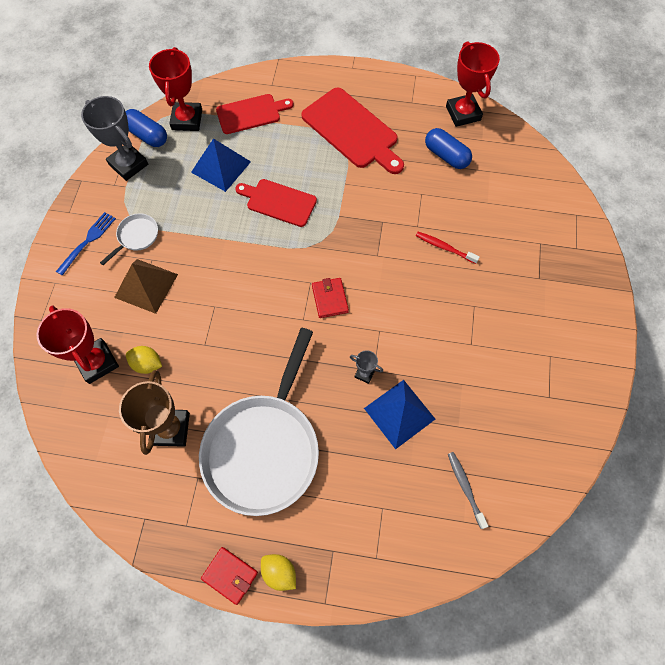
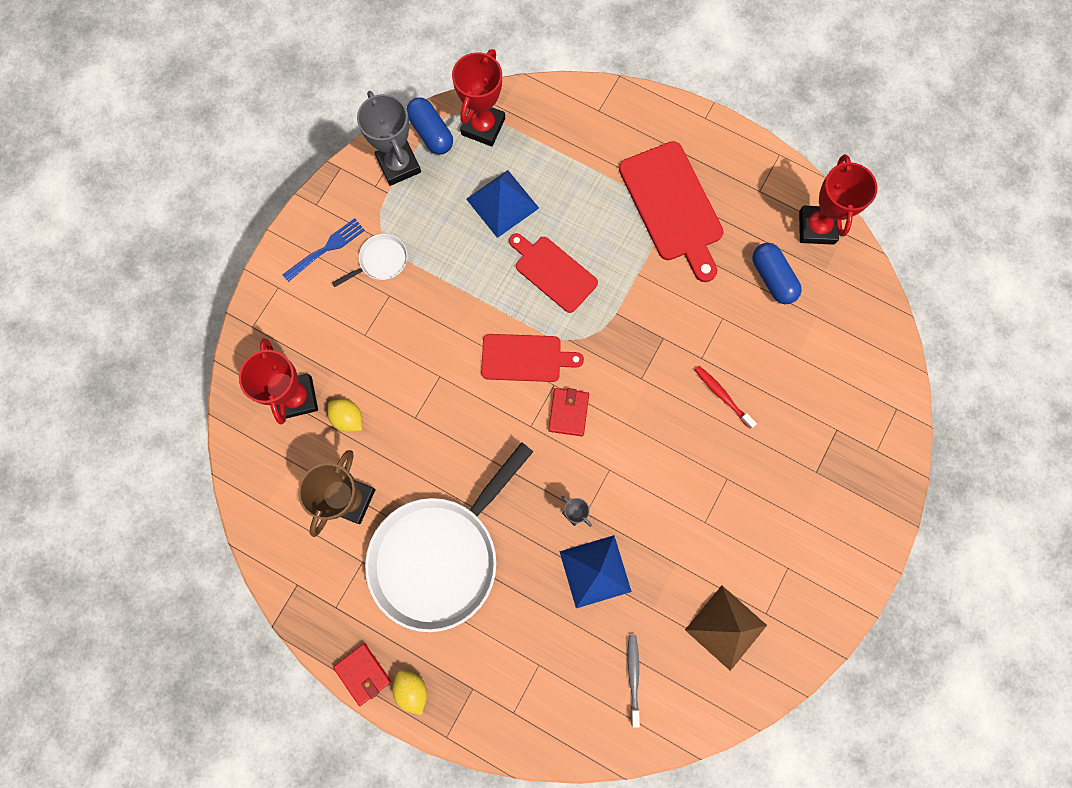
camera: 20 degrees right, 10 degrees up
brown pyramid [114,259,178,314] -> brown pyramid moved to [685,585,767,671]
red cutting board [216,94,294,134] -> red cutting board moved to [481,334,584,382]

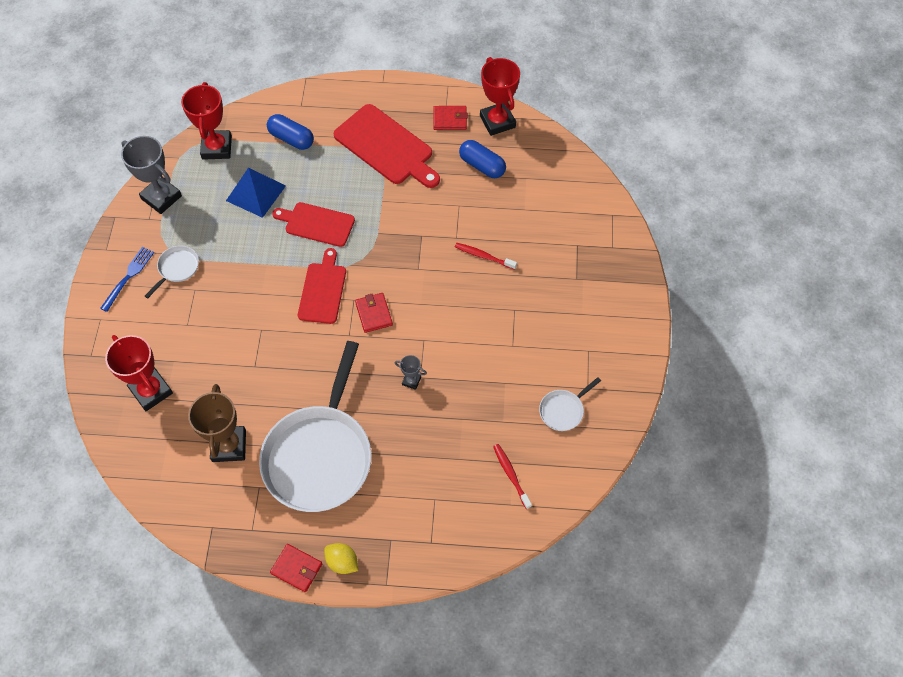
camera: 25 degrees left, 15 degrees down
yellow lemon [327,399,362,432] -> none
blue capsule [406,98,453,155] -> blue capsule moved to [267,114,314,150]
red cutting board [481,334,584,382] -> red cutting board turned 60 degrees counterclockwise [298,248,346,324]
blue pyramid [559,535,632,608] -> none
grey toothbrush [628,635,640,728] -> red toothbrush [493,444,532,509]
brown pyramid [685,585,767,671] -> white pan [539,377,601,431]
none -> red wallet [433,106,468,130]

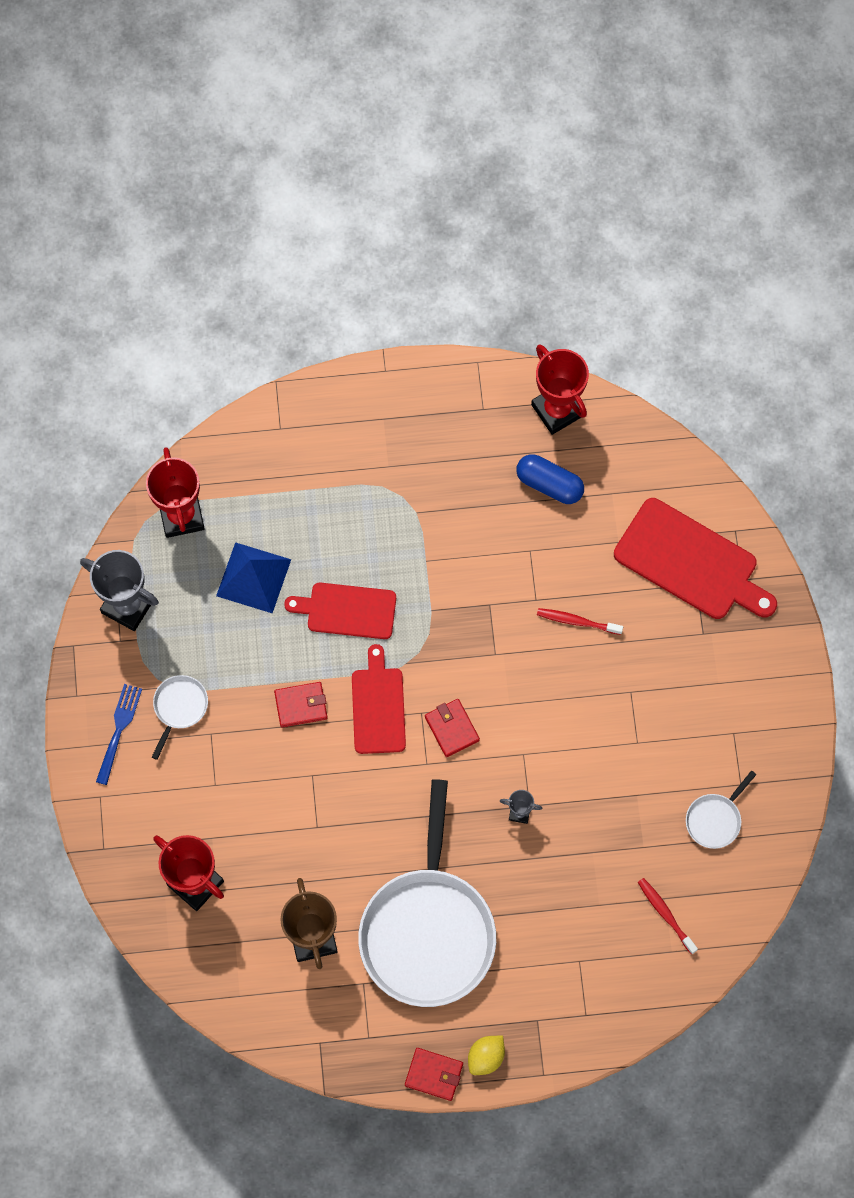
camera: 10 degrees left, 10 degrees up
blue capsule [267,114,314,150] -> none
yellow lemon [324,543,358,574] -> yellow lemon turned 75 degrees counterclockwise [468,1035,505,1075]
red cutting board [334,104,440,188] -> red cutting board moved to [614,498,777,619]
red wallet [433,106,468,130] -> red wallet moved to [274,682,328,727]

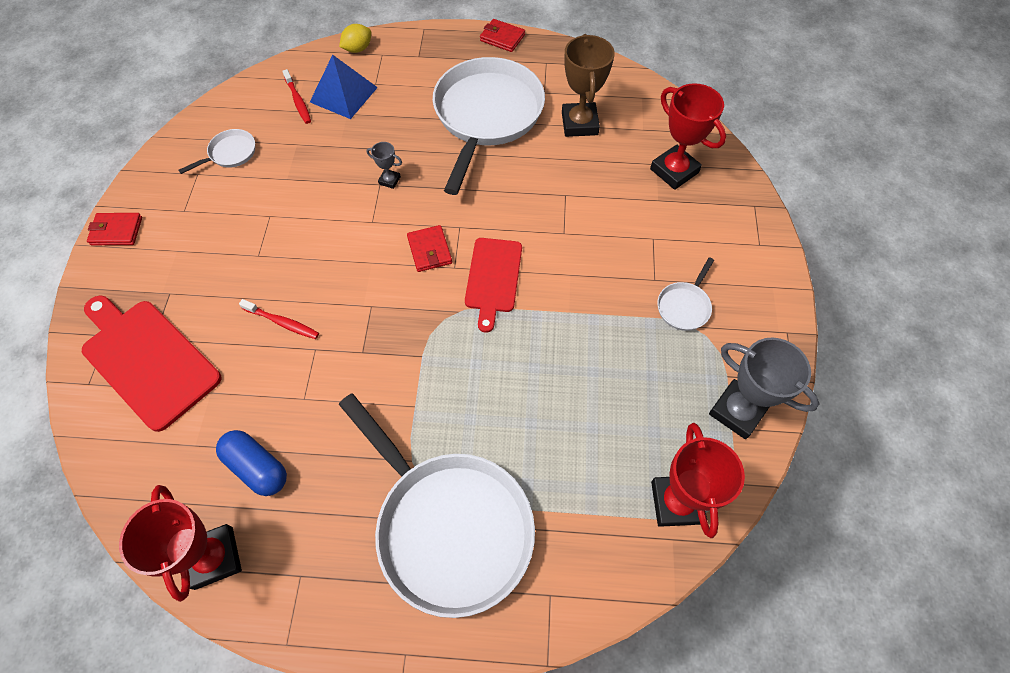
camera: 170 degrees left, 10 degrees down
blue fork [96,684,142,785] -> none
blue pyramid [216,542,291,613] -> blue pyramid moved to [310,55,378,119]
red wallet [274,682,328,727] -> red wallet moved to [87,213,142,245]
red cutting board [284,583,396,639] -> none
yellow lemon [468,1035,505,1075] -> yellow lemon moved to [339,24,371,53]
none -> white pan [339,394,535,618]

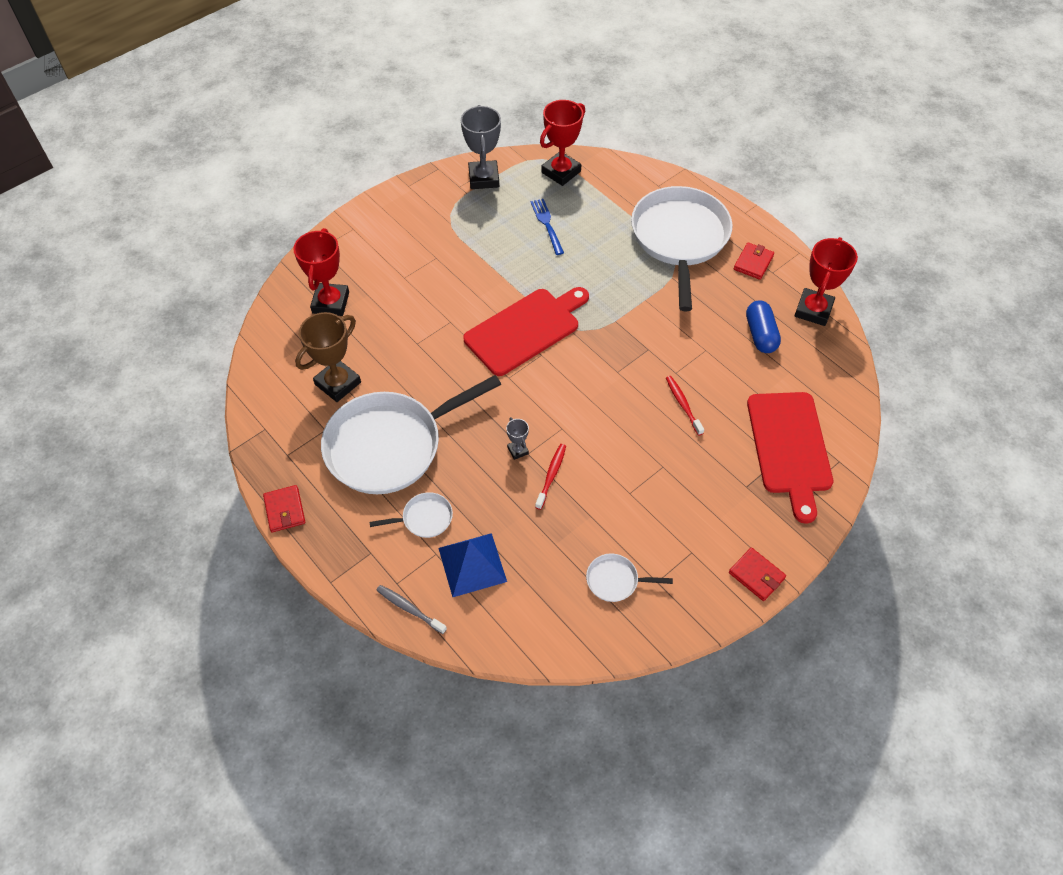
camera: 135 degrees left, 5 degrees down
red toothbrush [282,69,311,124] -> red toothbrush moved to [535,444,566,510]
yellow lemon [339,24,371,53] -> grey toothbrush [376,585,447,634]
red wallet [407,225,452,272] -> red wallet moved to [734,242,774,280]
red cutting board [465,238,522,333] -> red cutting board [463,287,589,376], size x1.53
white pan [657,257,714,331] -> white pan moved to [369,492,453,538]
none -> blue fork [530,199,564,255]

